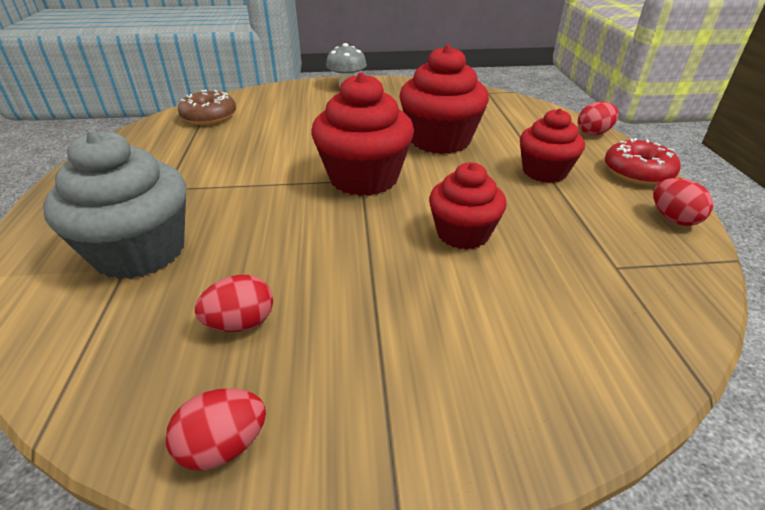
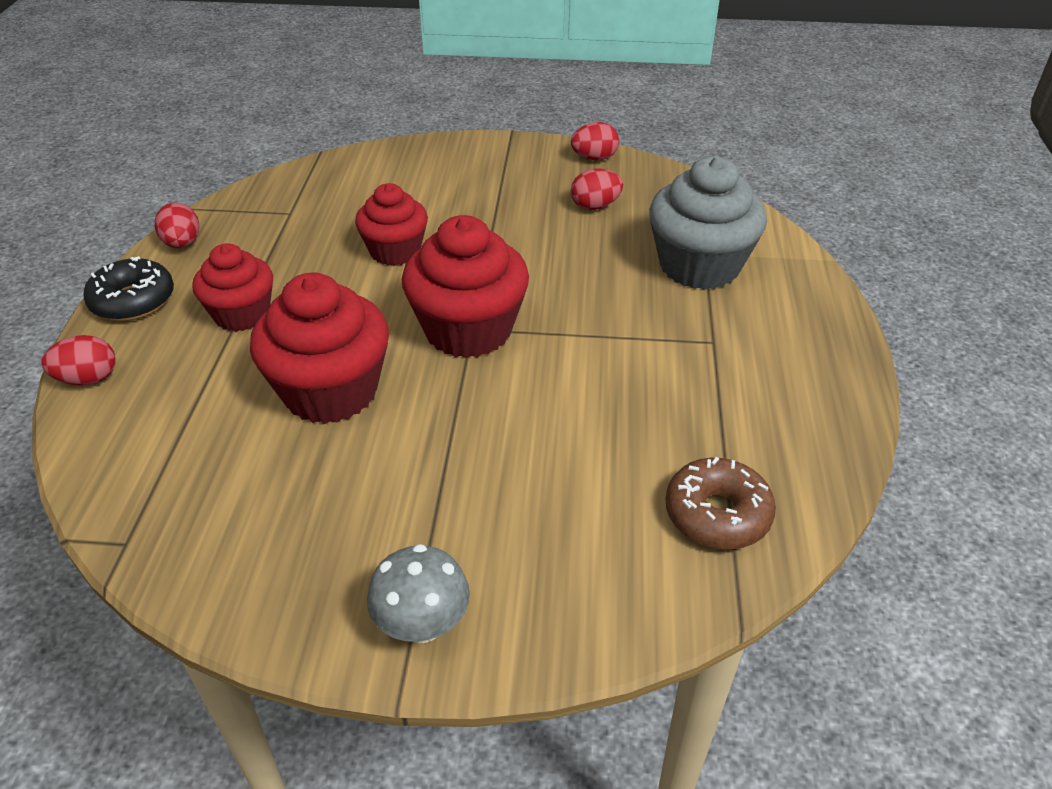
camera: 170 degrees left, 5 degrees up
red donut [605,138,681,185] -> black donut [83,256,174,321]

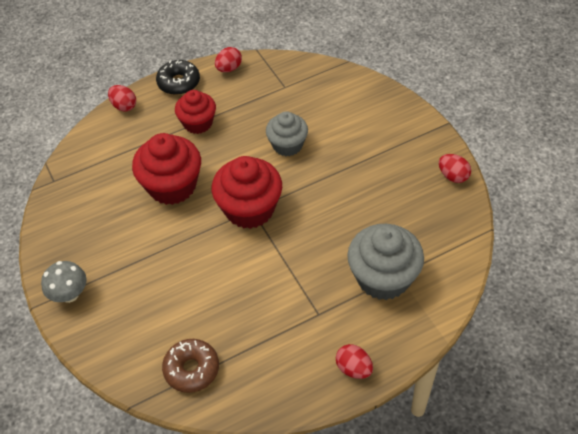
camera: 60 degrees right, 10 degrees up
red cupcake [355,183,428,266] -> grey cupcake [266,111,308,156]
red egg [571,169,623,210] -> red egg moved to [336,344,373,379]

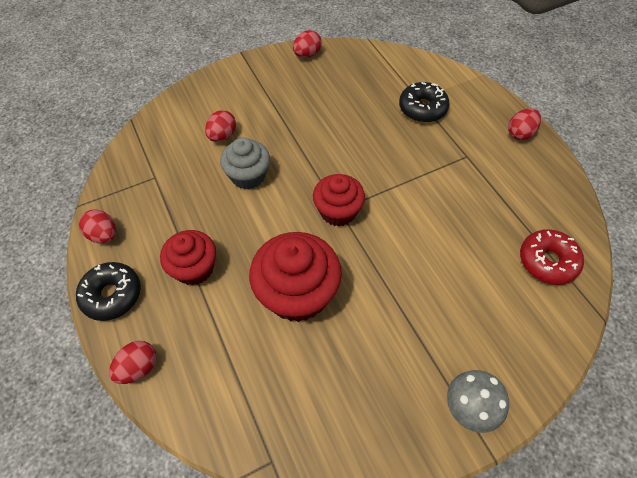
camera: 90 degrees left, 5 degrees up
brown donut [162,339,219,393] -> red donut [520,229,584,285]
red cupcake [212,156,282,229] -> red cupcake [313,174,365,226], size x0.64
grey cupcake [347,224,424,300] -> black donut [399,82,450,122]
none -> red egg [205,110,236,142]

